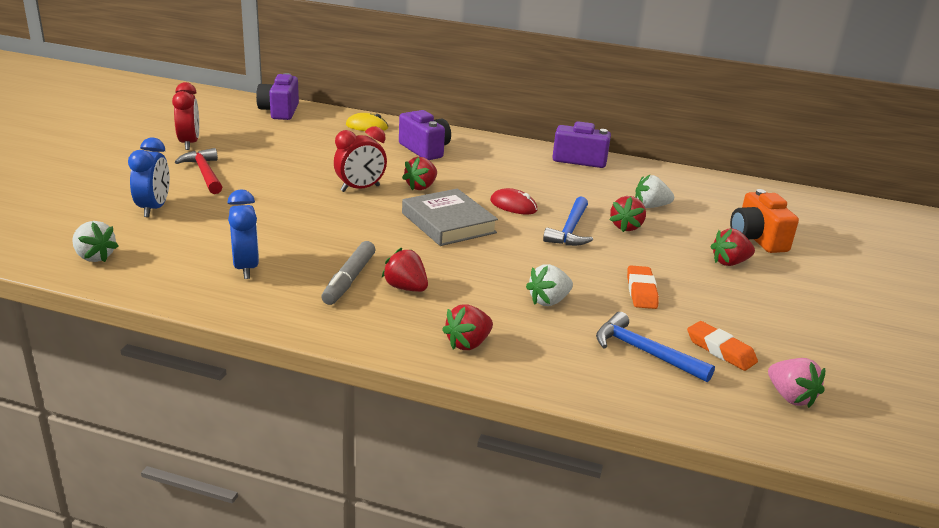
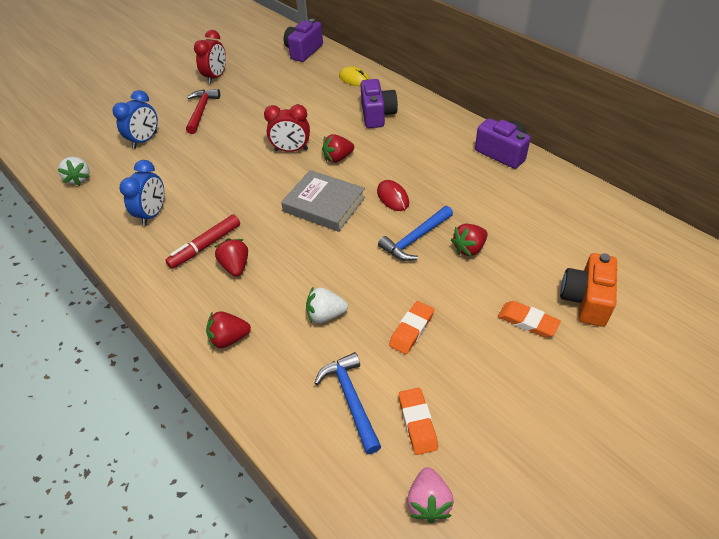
camera: 35 degrees right, 20 degrees up
grey marker [321,241,375,305] -> red marker [165,214,240,269]
grey book [402,188,498,246] -> grey book turned 60 degrees counterclockwise [281,170,365,232]
white strawberry [635,175,674,208] -> none
red strawberry [711,229,755,266] -> orange eraser [498,301,561,337]

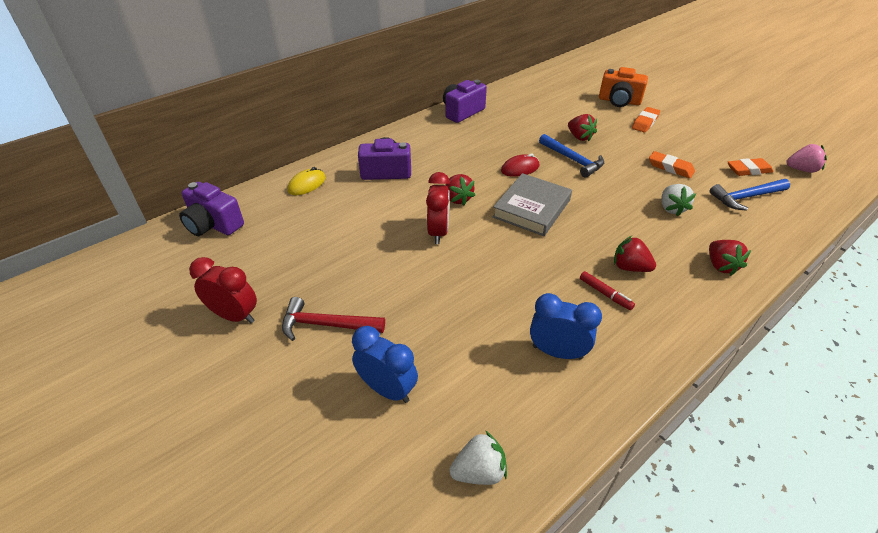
camera: 90 degrees left, 5 degrees down
red marker [165,214,240,269] -> red marker [580,271,635,310], size x0.63
red strawberry [215,238,248,277] -> red strawberry turned 45 degrees clockwise [614,236,656,272]

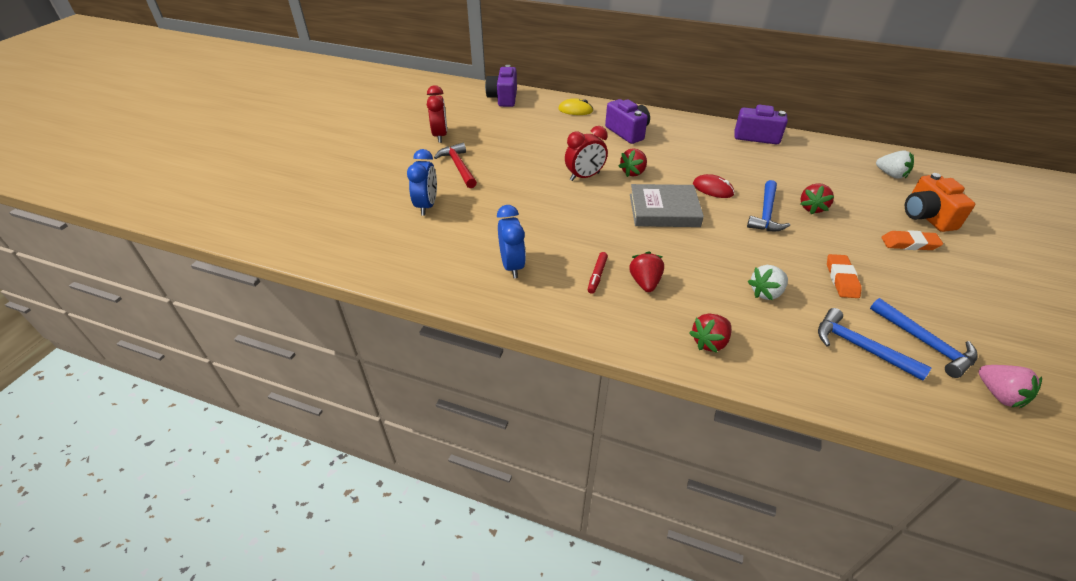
camera: 60 degrees right, 0 degrees up
white strawberry [449,431,507,485] -> white strawberry moved to [876,150,914,179]
orange eraser [728,158,773,176] -> blue hammer [870,298,978,378]

